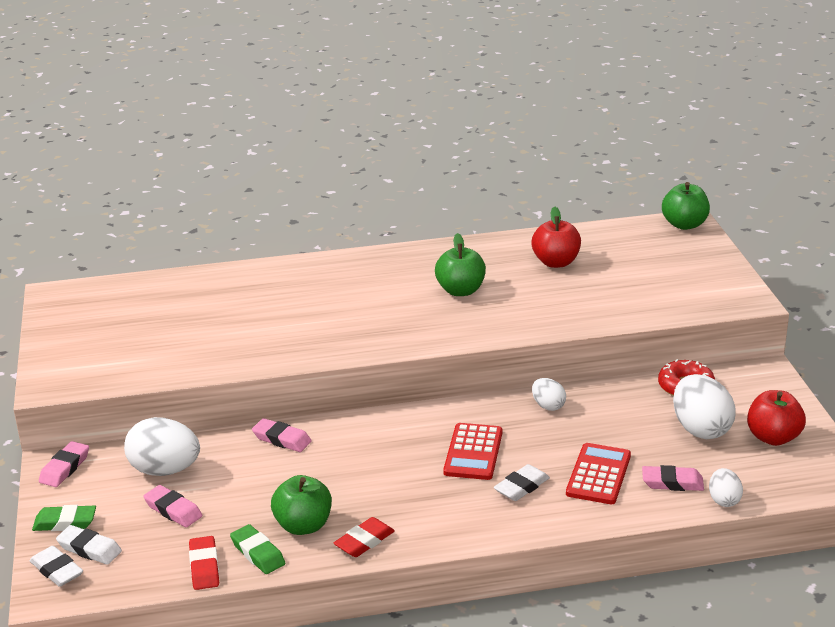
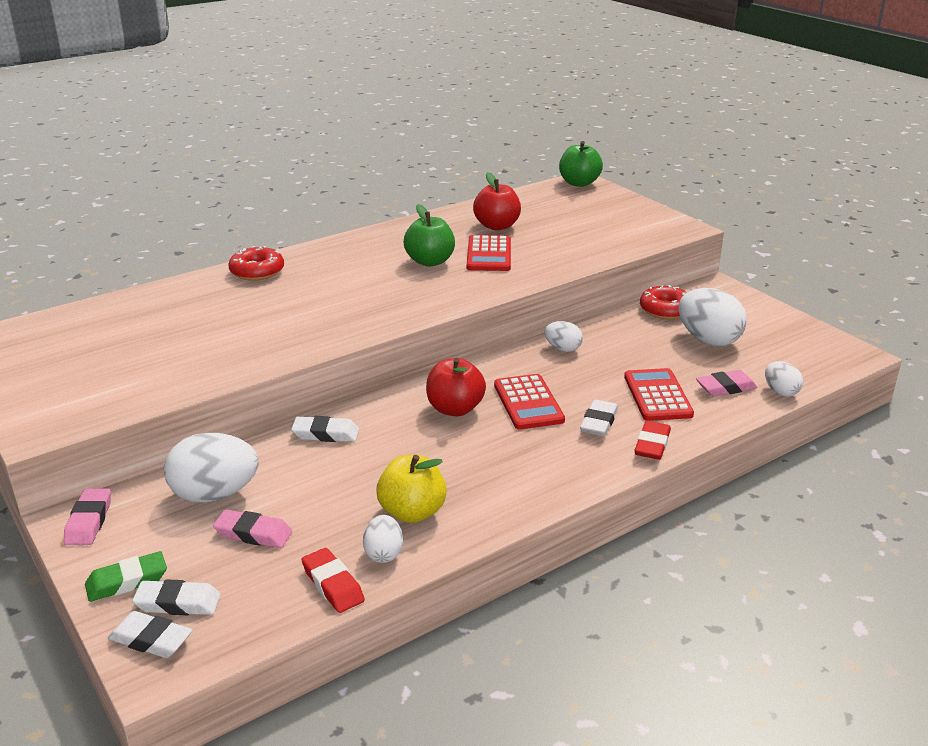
camera: 25 degrees left, 0 degrees up
green eraser [230,524,285,574] -> white egg [363,515,403,563]
pink eraser [252,418,312,452] -> white eraser [291,416,359,442]
green apple [271,475,332,535] -> yellow apple [376,455,447,523]
red eraser [333,517,395,557] -> red eraser moved to [635,421,671,460]
red apple [747,390,806,446] -> red apple moved to [426,358,486,416]
none -> red donut [228,246,284,281]
none -> red calculator [467,235,511,271]

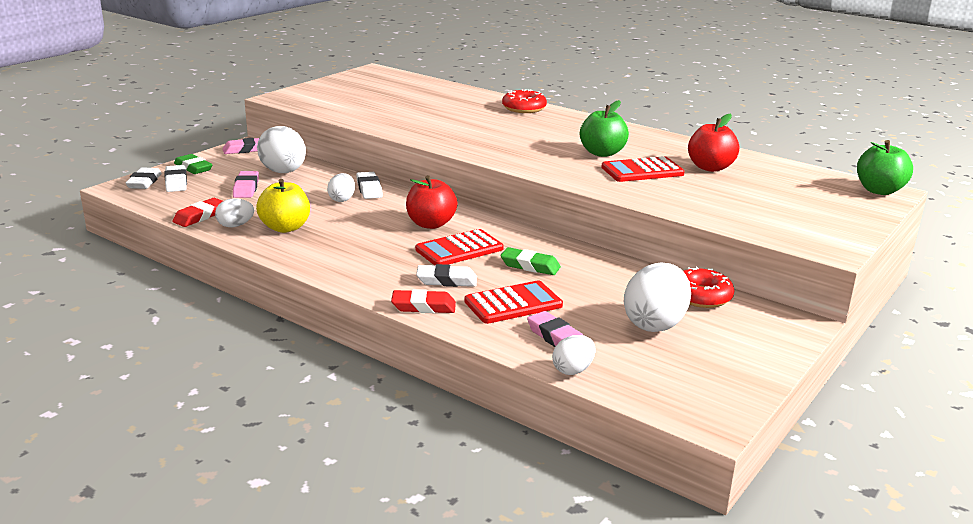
camera: 70 degrees right, 5 degrees down
white egg [545,321,583,352] -> white egg moved to [327,173,355,202]
none -> green eraser [500,247,561,275]

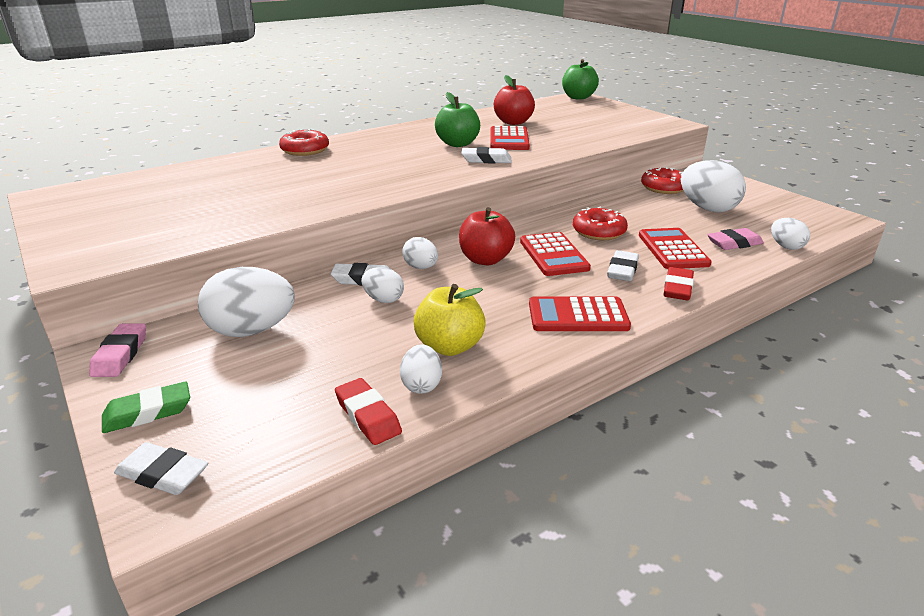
camera: 70 degrees left, 5 degrees up
white eraser [164,165,187,192] -> white eraser moved to [461,147,511,163]
pink eraser [233,171,259,198] -> none
green eraser [500,247,561,275] -> red donut [573,207,628,240]
none -> white egg [402,237,438,269]
none -> red calculator [529,296,631,331]

